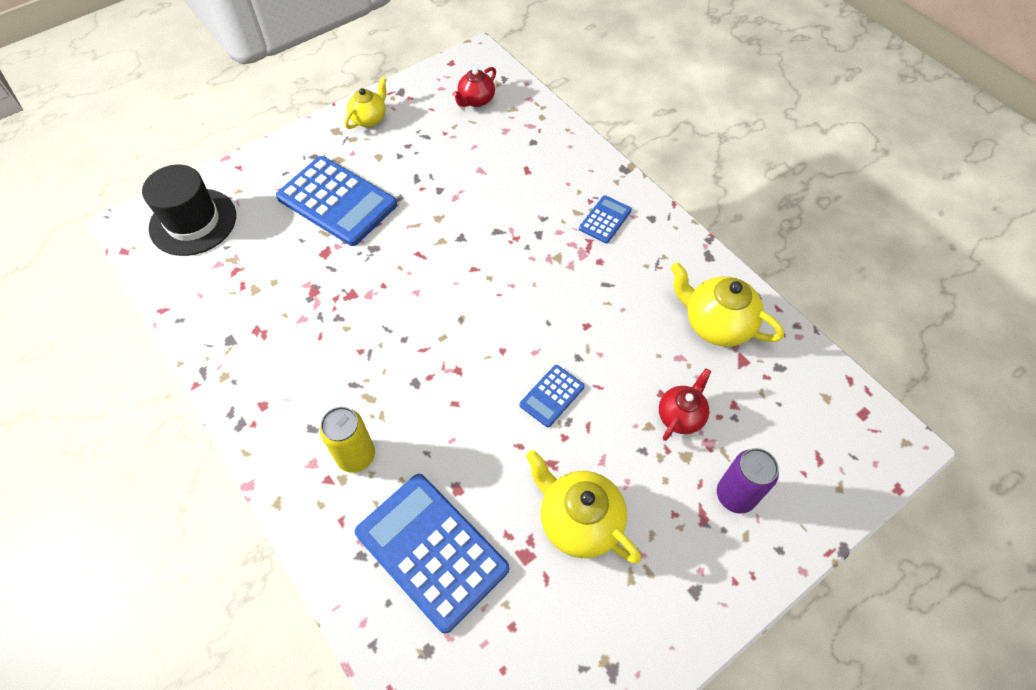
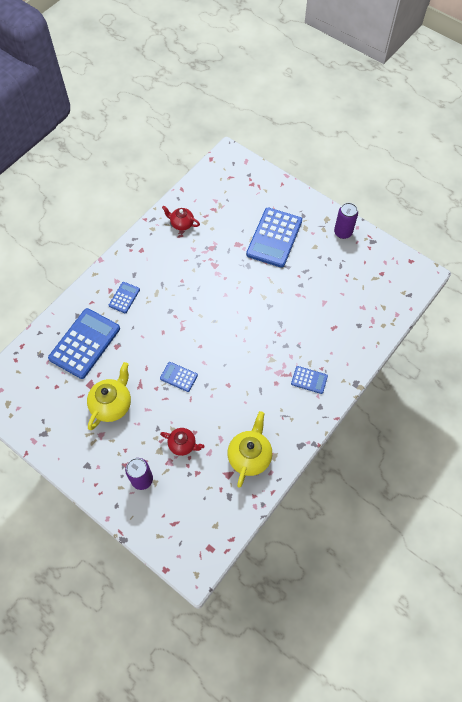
camera: 75 degrees right, 5 degrees up
black hat [142,165,236,256] -> none
yellow can [320,407,375,473] -> blue calculator [109,282,140,313]
yellow teapot [344,77,387,129] -> purple can [334,203,358,239]
red teapot [453,67,496,107] -> red teapot moved to [162,206,200,231]

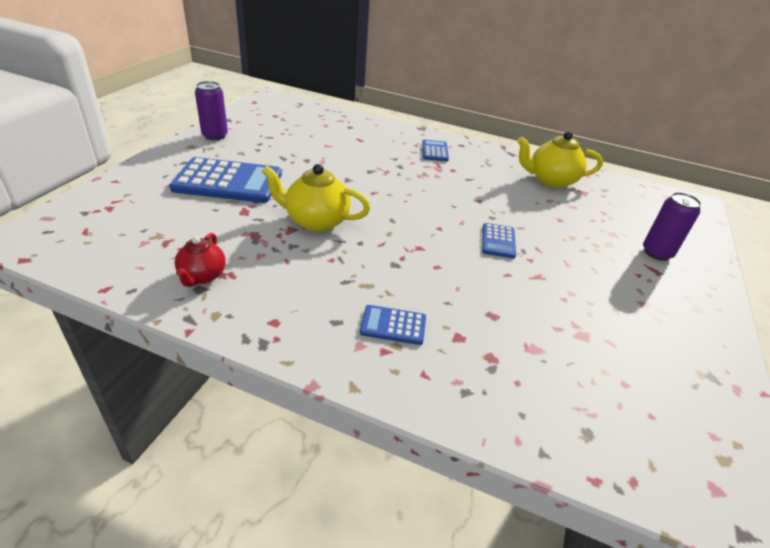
camera: 110 degrees left, 25 degrees down
blue calculator [48,308,120,379] -> none
yellow teapot [87,362,131,430] -> yellow teapot moved to [262,164,370,232]
red teapot [160,428,205,456] -> none

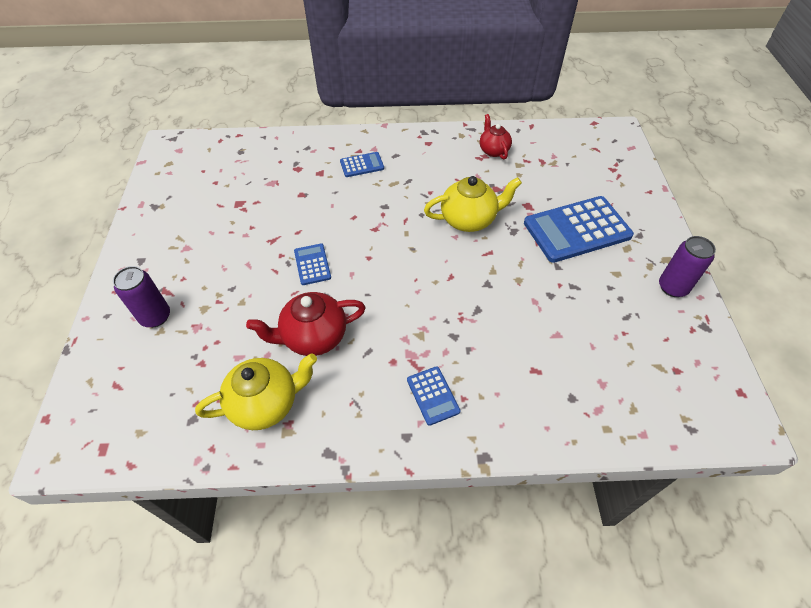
camera: 160 degrees right, 15 degrees up
none -> red teapot [246,292,366,356]

